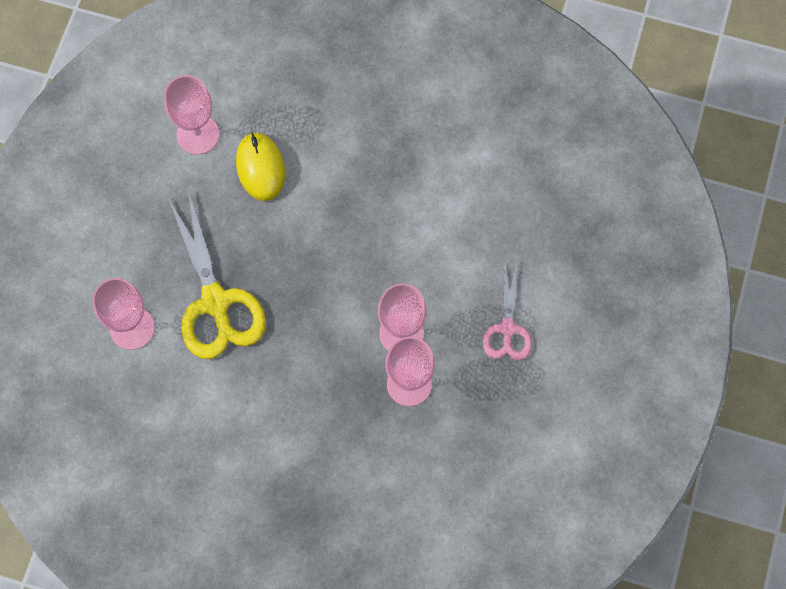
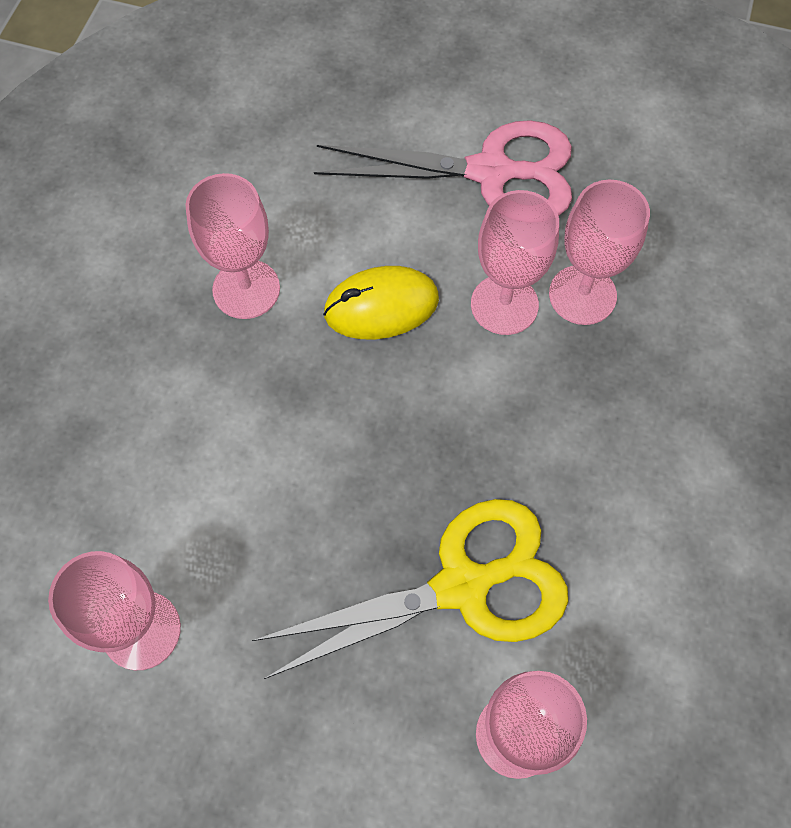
camera: 90 degrees left, 5 degrees down
yellow mouse [236,132,285,201] -> yellow mouse moved to [323,266,439,339]
pink scissors [483,264,532,360] -> pink scissors [314,120,572,216], size x1.73
none -> pink goblet [185,173,280,319]

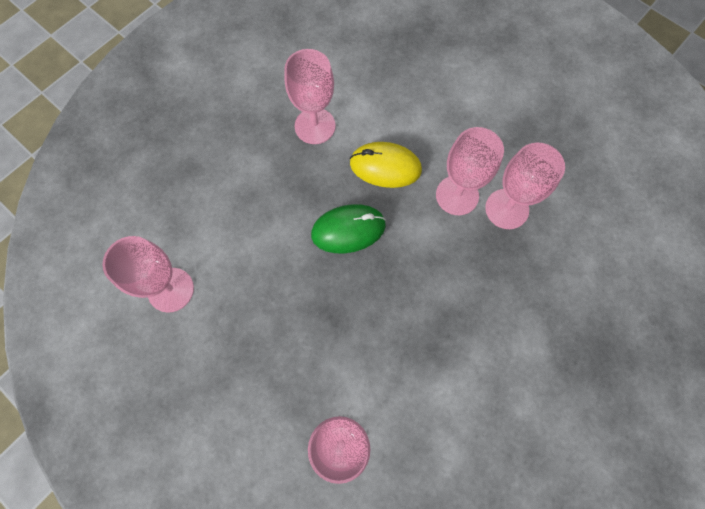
camera: 25 degrees right, 5 degrees up
yellow scissors [252,499,568,679] -> none
pink scissors [314,120,572,216] -> none
none -> green mouse [311,204,386,253]

